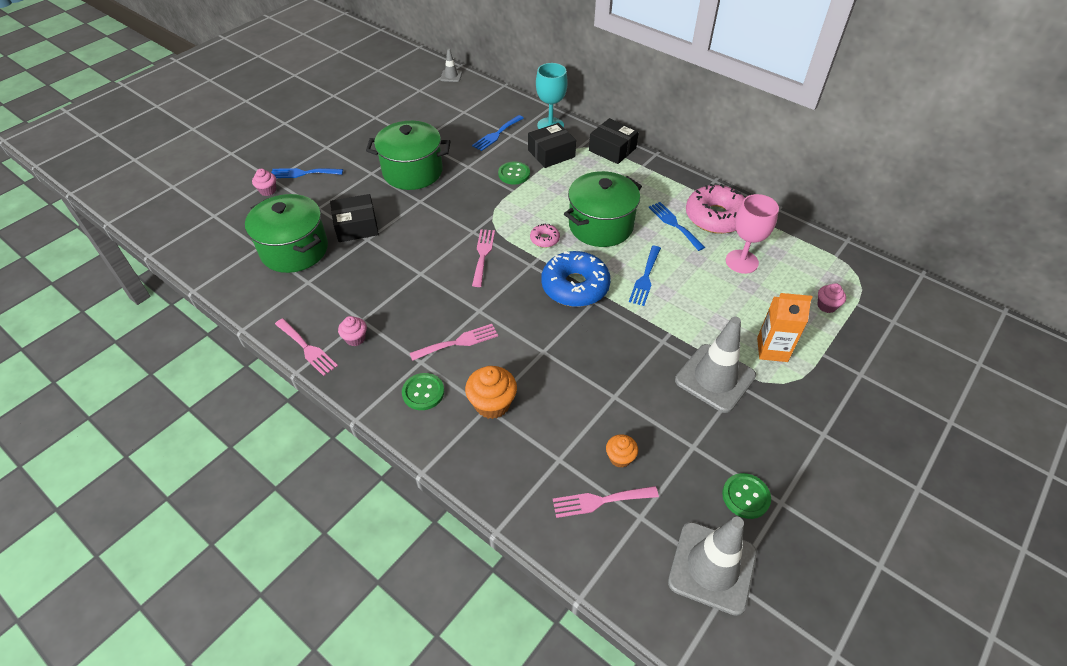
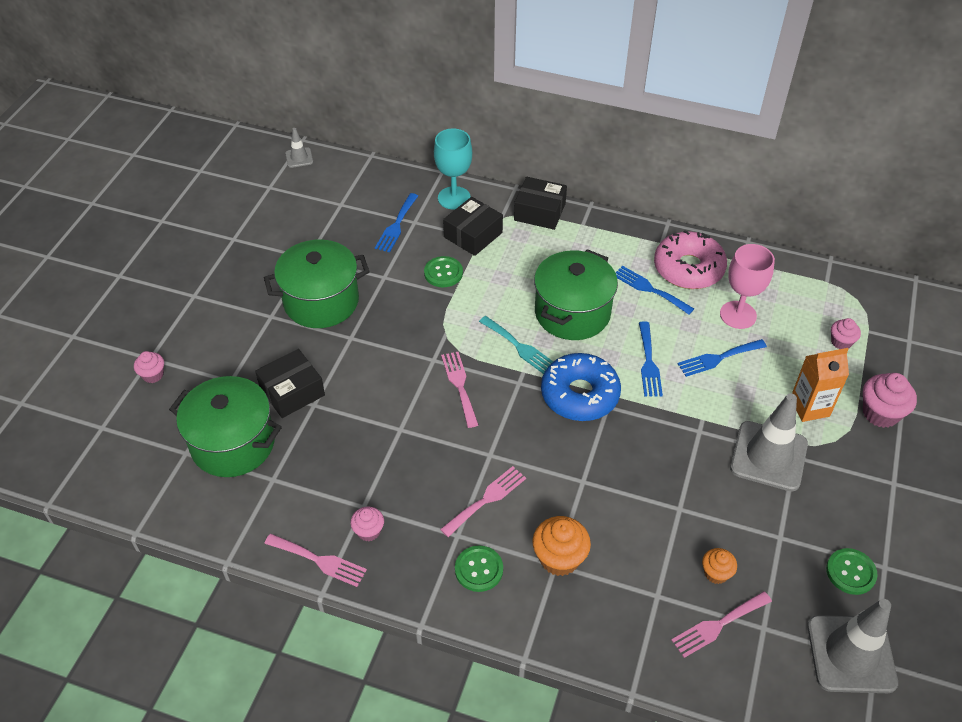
camera: 20 degrees left, 0 degrees up
blue fork [271,168,343,178] -> blue fork moved to [678,339,767,377]
pink donut [530,224,560,248] -> turquoise fork [479,316,553,374]
none -> pink cupcake [863,373,917,428]

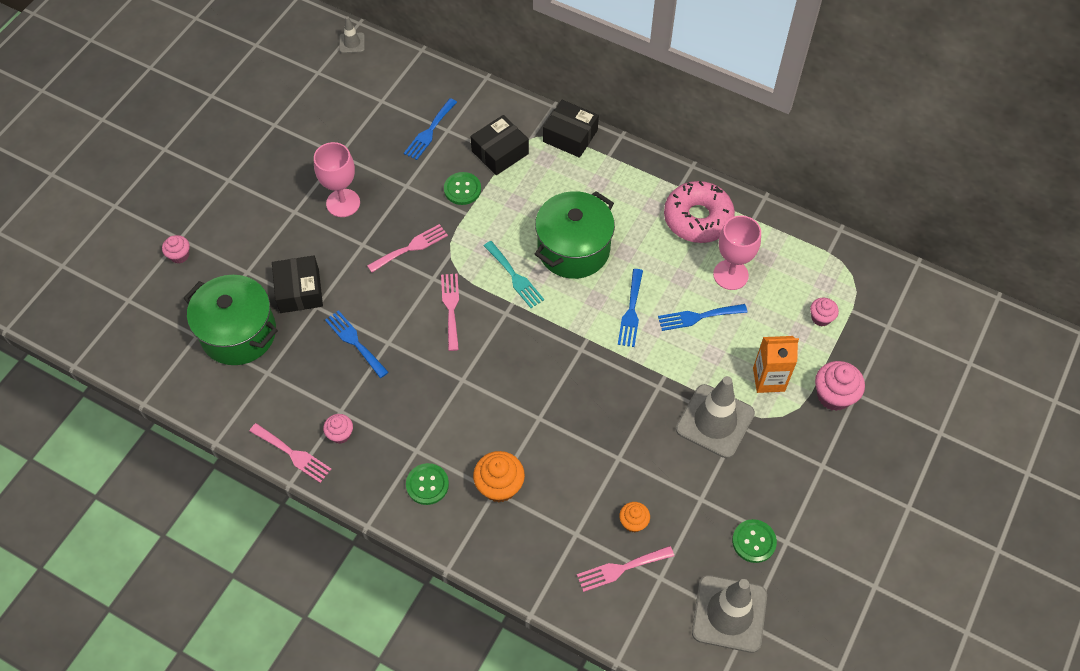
camera: 10 degrees right, 10 degrees up
black box [255,349,325,418] -> black box turned 75 degrees counterclockwise [272,255,323,313]
green pot [264,240,370,328] -> pink goblet [314,142,360,217]
turquoise goblet [434,129,472,210] -> none
pink fork [440,466,526,537] -> pink fork moved to [367,224,448,272]
blue donut [541,353,621,421] -> none
blue fork [616,266,694,315] -> blue fork moved to [325,310,389,378]

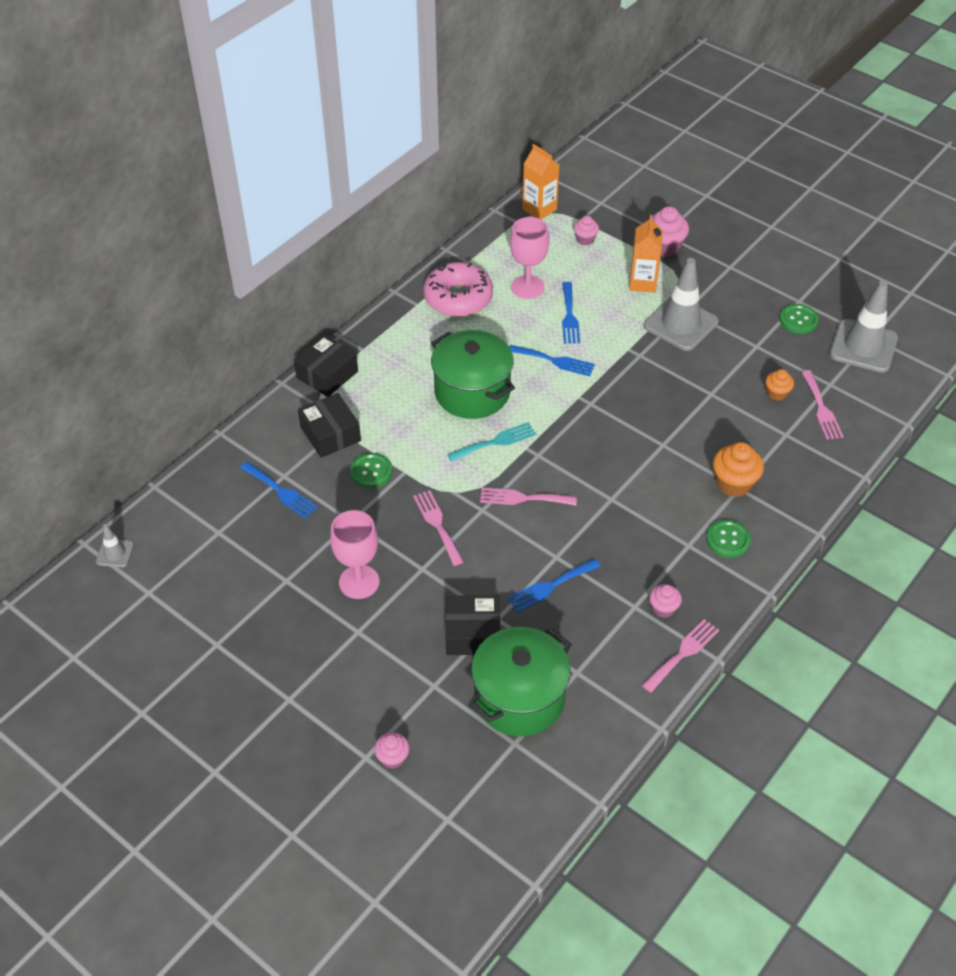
camera: 80 degrees left, 10 degrees down
none -> orange carton [522,144,559,219]

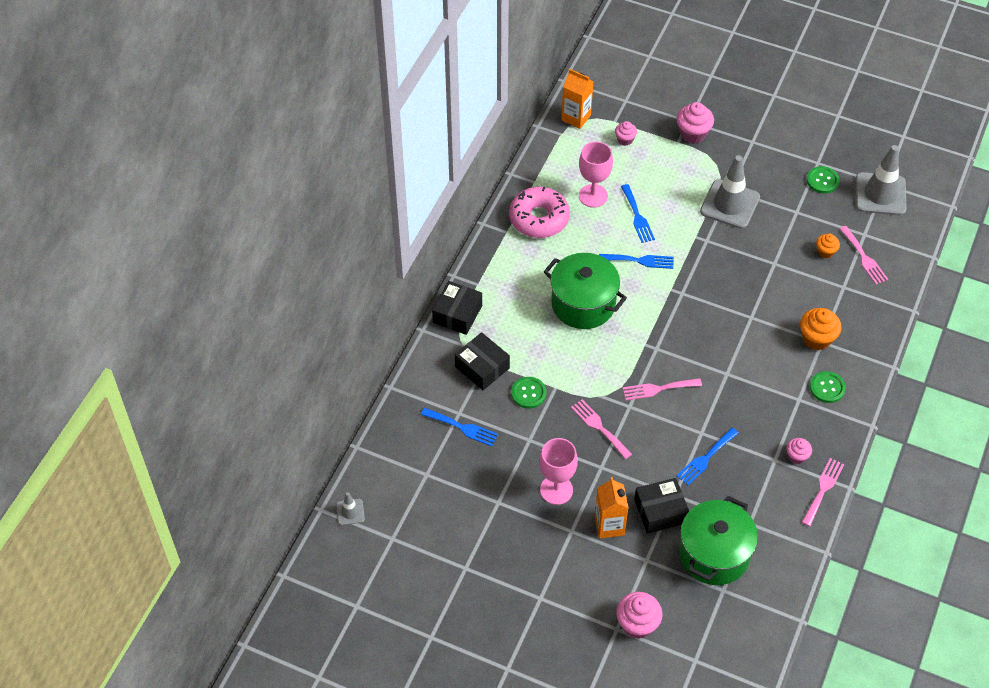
camera: 15 degrees left, 5 degrees up
pink cupcake [374,732,409,769] -> pink cupcake [616,592,663,639], size x1.68
turquoise fork [447,422,536,462] -> none
orange carton [629,215,663,293] -> orange carton moved to [595,477,629,539]

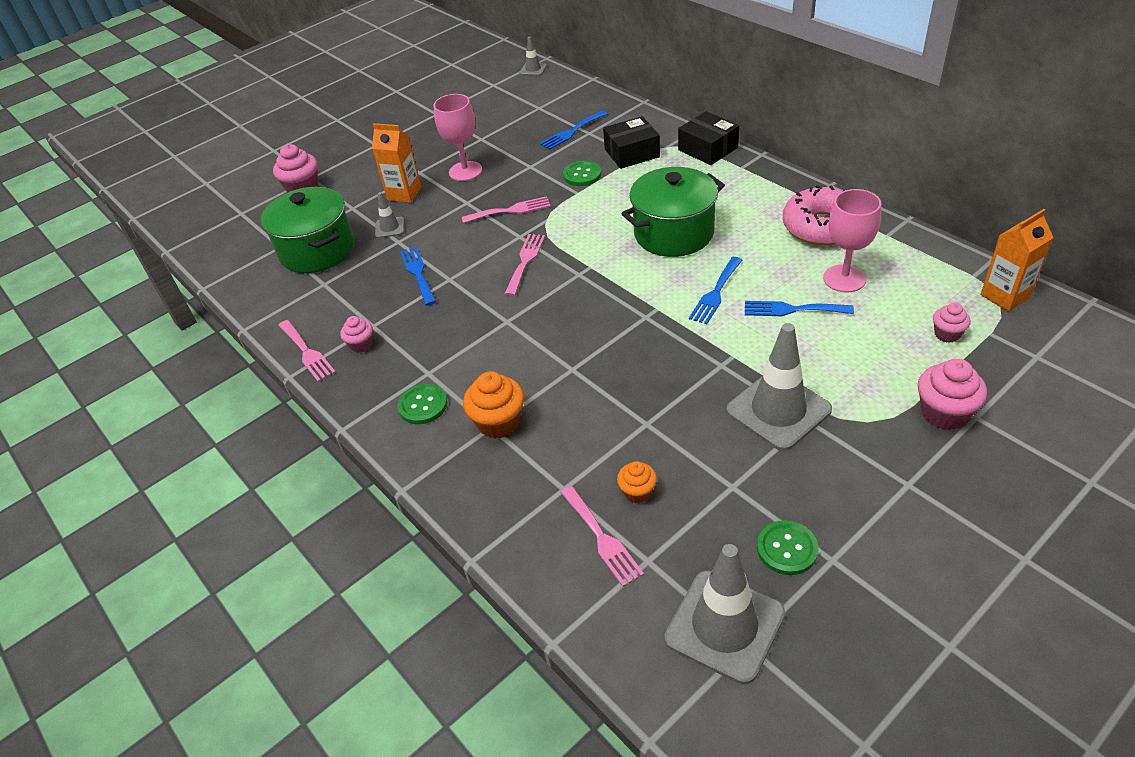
camera: 120 degrees right, 10 degrees down
black box [634,478,689,534] -> grey traffic cone [375,192,404,238]
pink fork [839,226,888,285] -> pink fork turned 120 degrees counterclockwise [560,485,644,587]

